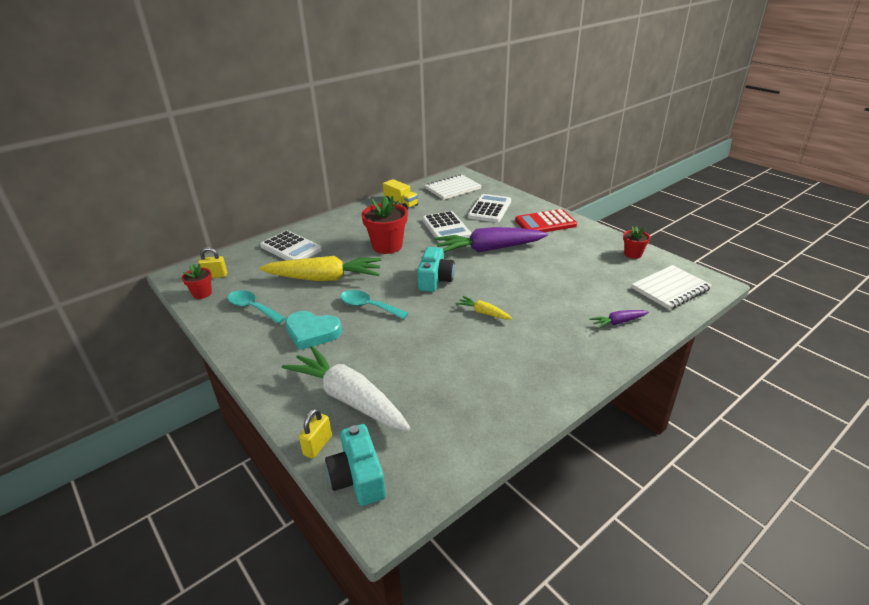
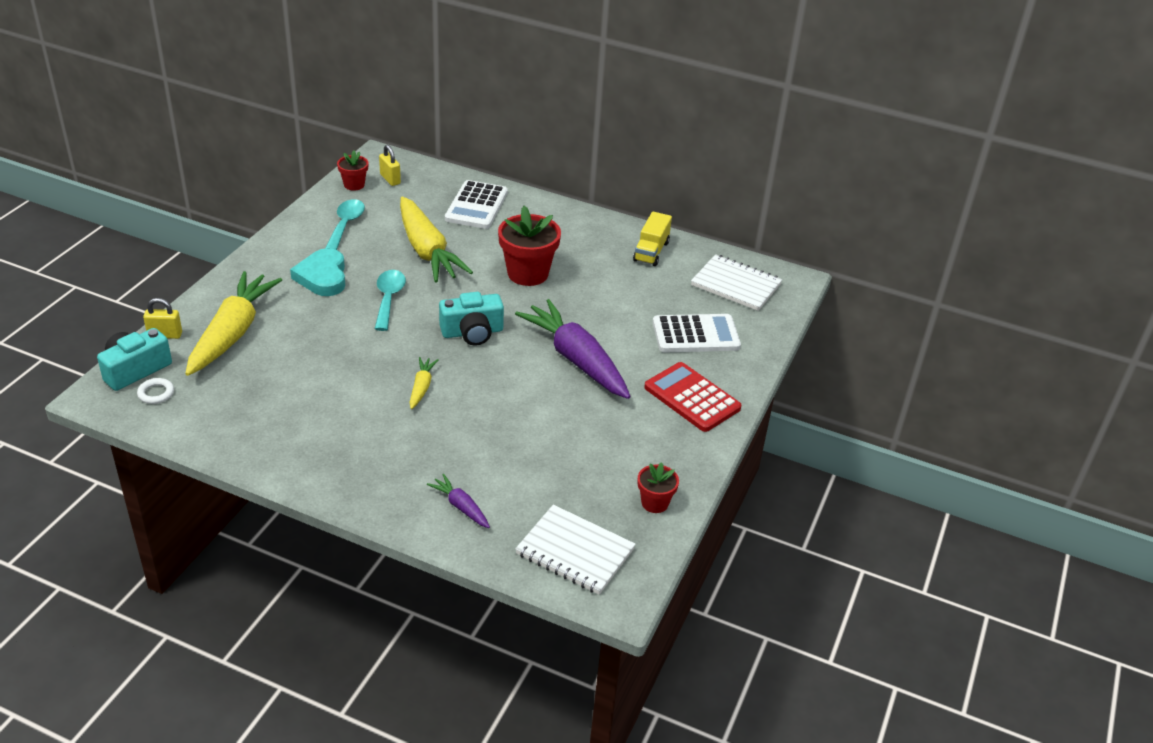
camera: 60 degrees right, 5 degrees up
white carrot [282,346,410,431] -> yellow carrot [185,271,282,376]
white calculator [422,211,471,243] -> none
none -> white ring [137,378,174,404]

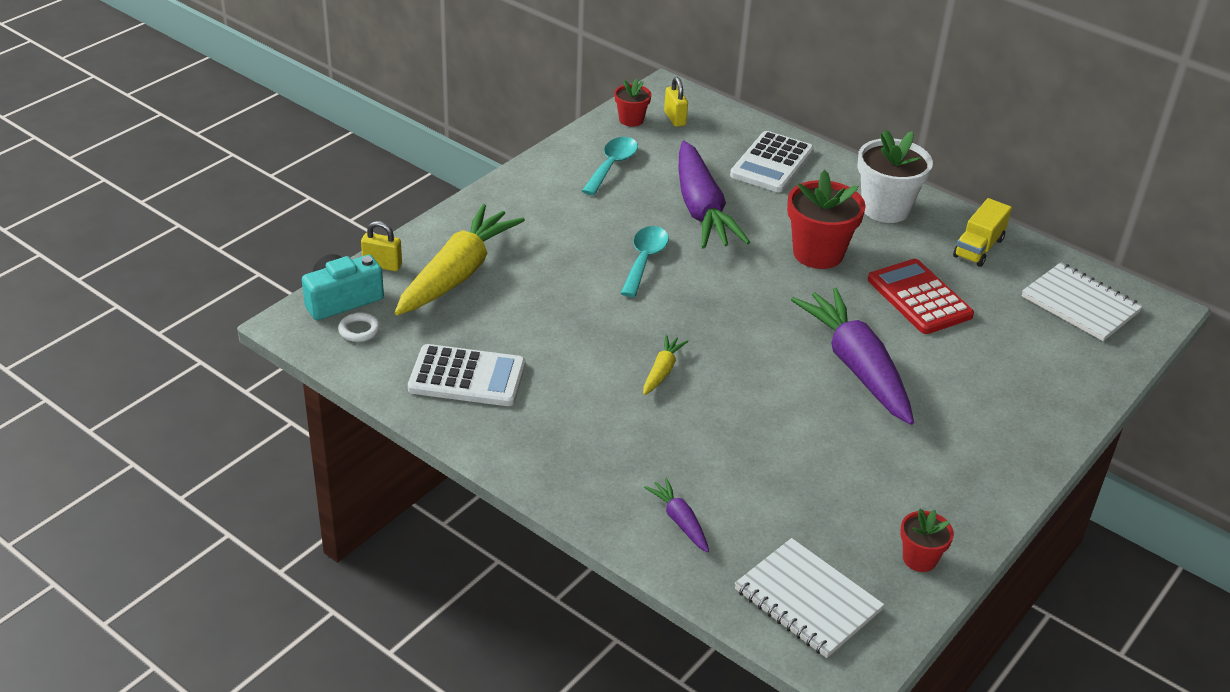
camera: 15 degrees right, 0 degrees up
turquoise heart [290,248,345,296] -> none
yellow carrot [400,196,473,283] -> purple carrot [678,141,750,249]
turquoise camera [439,292,504,346] -> none
red calculator [644,362,741,432] -> red calculator moved to [868,259,974,334]
white calculator [653,314,741,353] -> white calculator moved to [408,344,525,406]
none -> white flower pot [858,130,933,223]

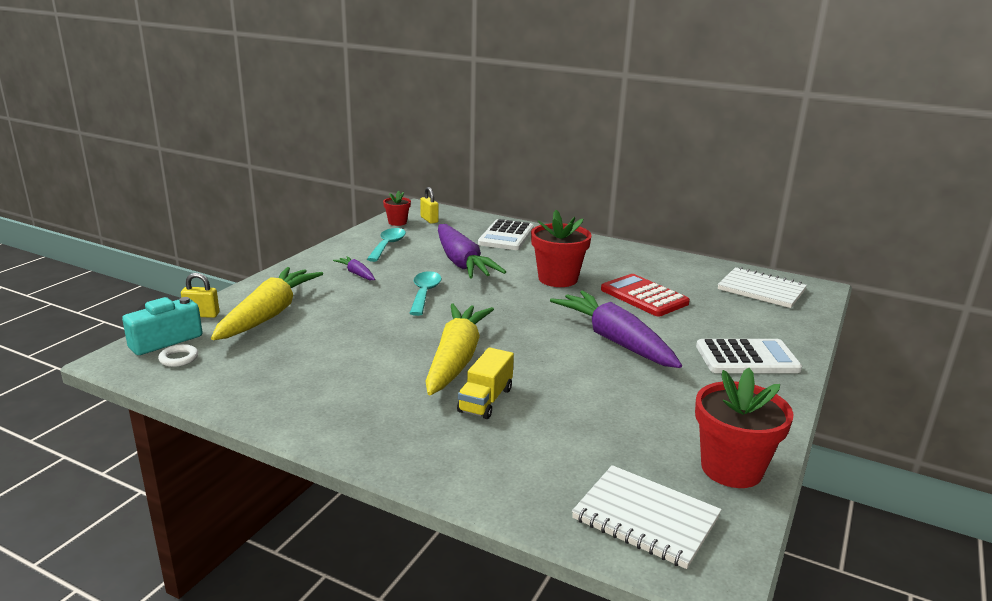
camera: 10 degrees left, 15 degrees down
white calculator [408,344,525,406] -> white calculator moved to [696,339,802,373]
yellow carrot [643,334,688,395] -> yellow carrot [425,303,494,396], size x2.22
purple carrot [644,478,709,553] -> purple carrot moved to [333,256,375,280]
white flower pot [858,130,933,223] -> none
red flower pot [900,509,954,572] -> red flower pot [695,368,793,488], size x1.84
yellow truck [953,198,1012,267] -> yellow truck moved to [457,347,514,419]

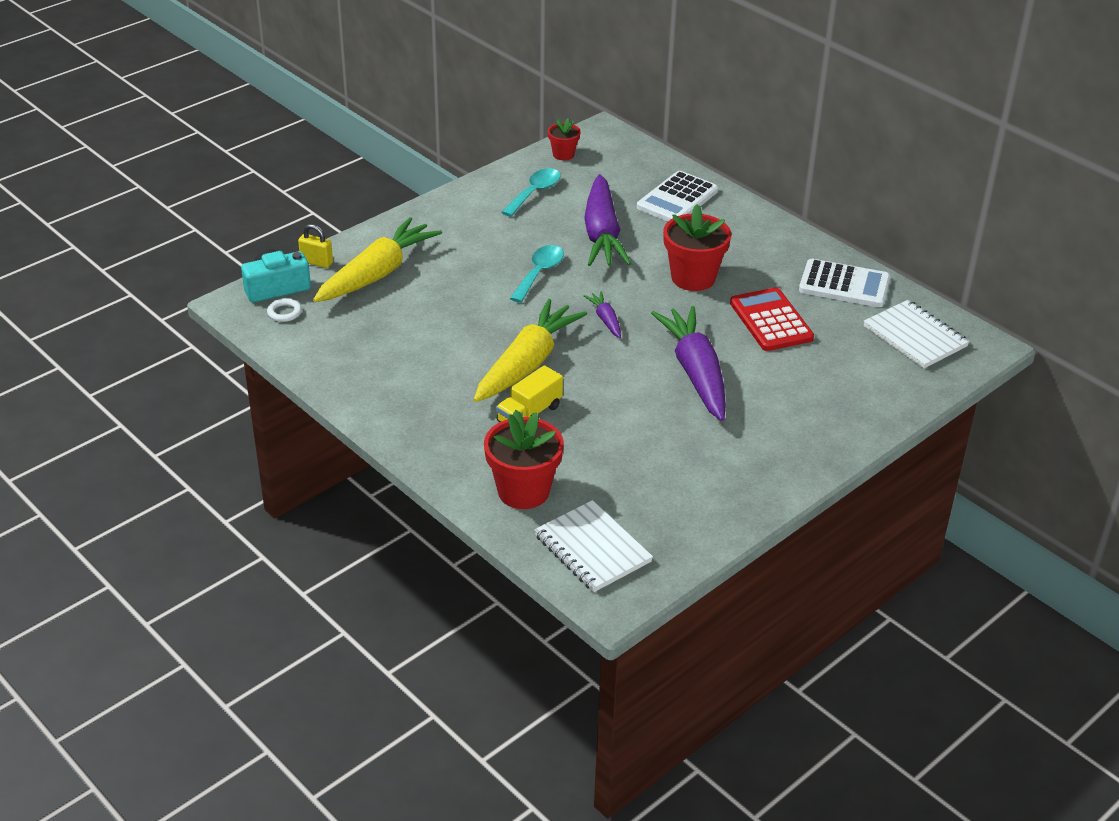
camera: 20 degrees right, 15 degrees up
purple carrot [333,256,375,280] -> purple carrot moved to [583,291,621,338]
yellow padlock [420,187,439,224] -> none
red flower pot [695,368,793,488] -> red flower pot moved to [484,410,564,509]
white calculator [696,339,802,373] -> white calculator moved to [799,259,890,307]

